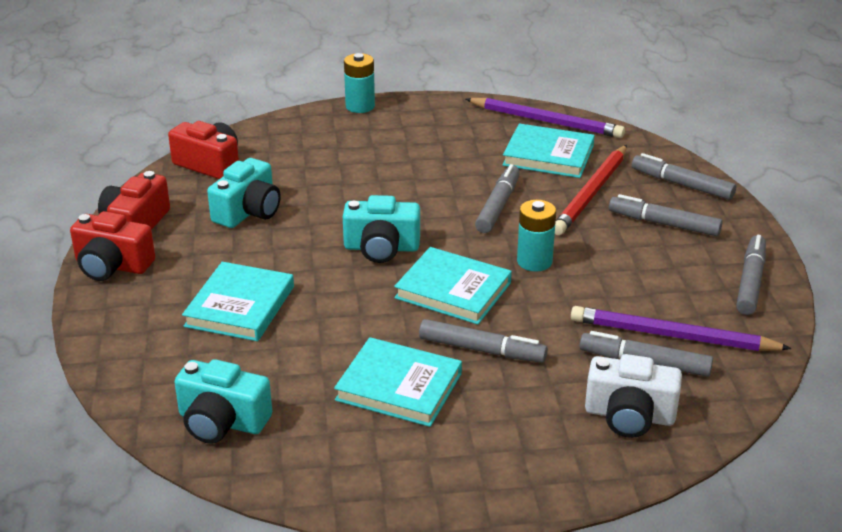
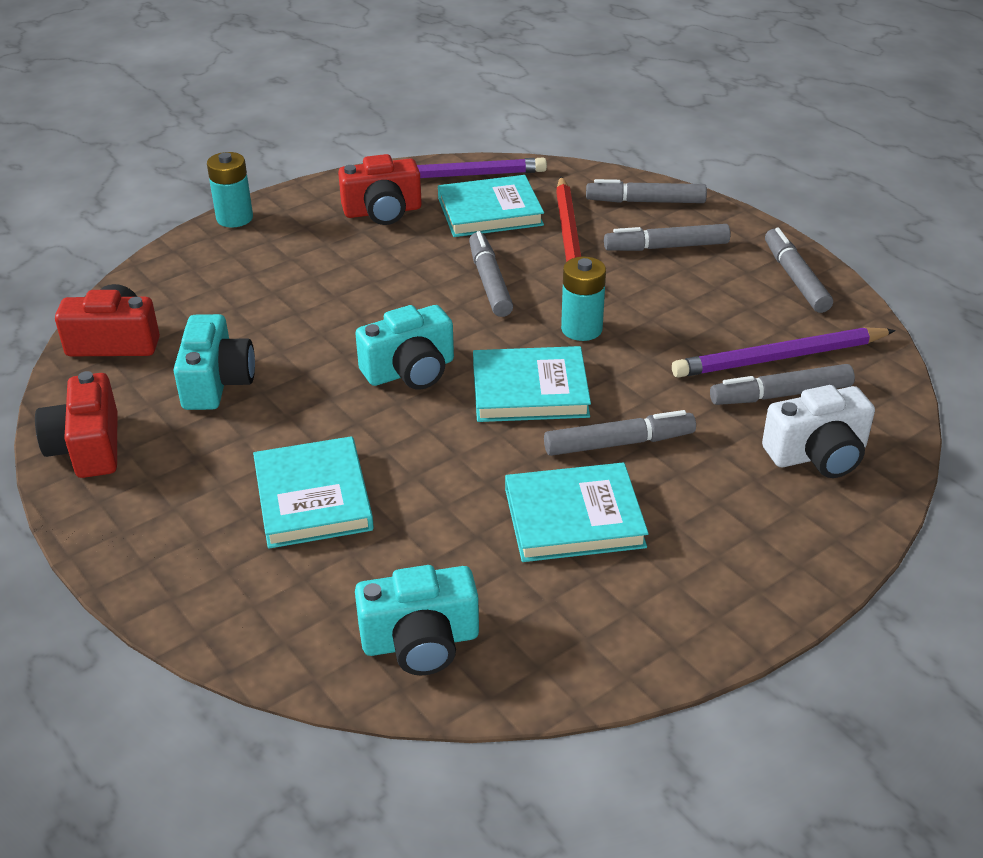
camera: 30 degrees left, 5 degrees up
red camera [70,211,155,281] -> red camera moved to [338,154,422,225]

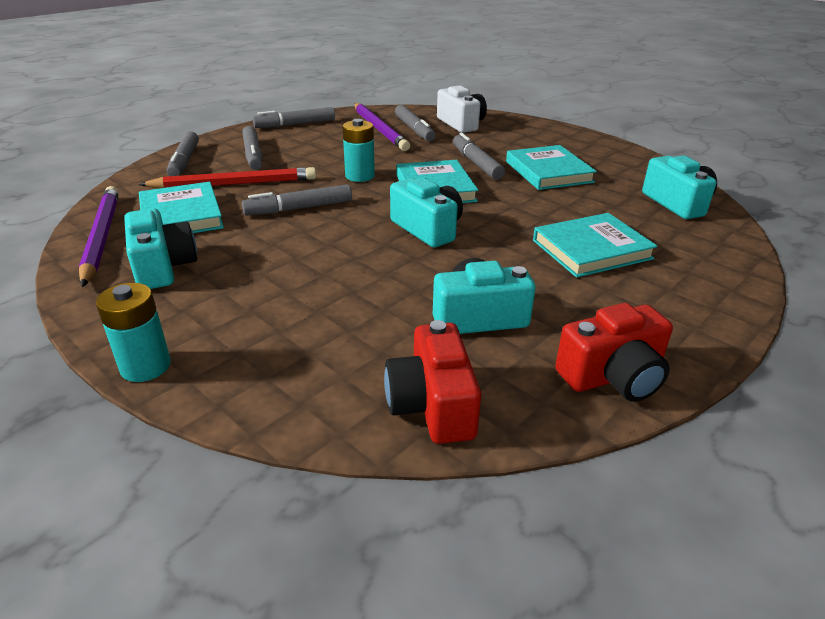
camera: 100 degrees left, 5 degrees down
red camera [338,154,422,225] -> turquoise camera [124,208,197,289]

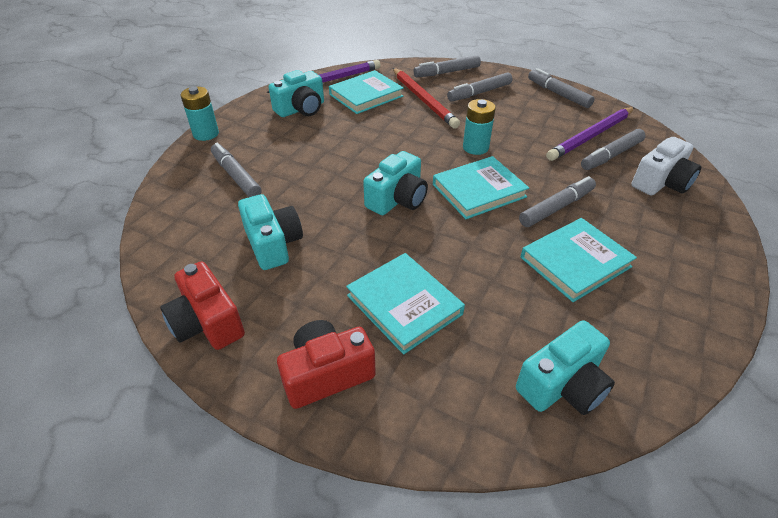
camera: 75 degrees right, 10 degrees up
grey marker [242,184,352,216] -> grey marker moved to [211,143,261,197]
red camera [384,320,481,444] -> red camera moved to [277,320,376,409]

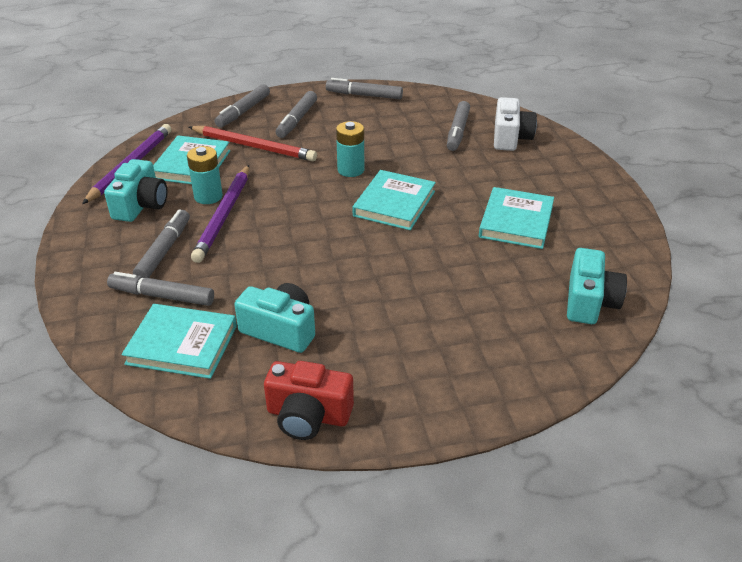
camera: 40 degrees left, 5 degrees down
turquoise battery [181,87,219,141] -> turquoise battery moved to [187,146,223,204]
red camera [277,320,376,409] -> none
turquoise book [346,253,465,354] -> turquoise book moved to [122,304,237,379]
turquoise camera [363,151,428,215] -> none
grey marker [519,176,596,227] -> grey marker moved to [133,209,190,278]
purple pencil [546,107,635,161] -> purple pencil moved to [191,165,249,263]

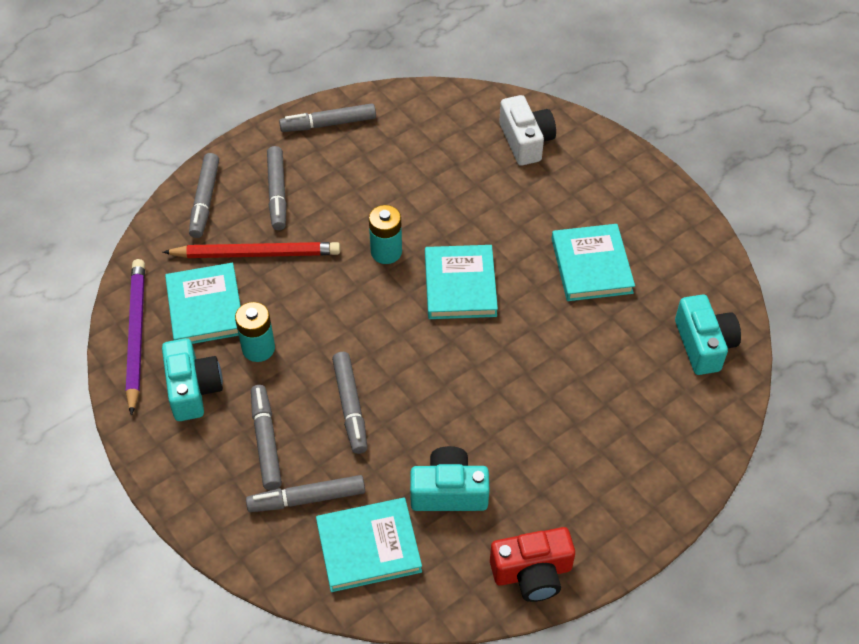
camera: 25 degrees left, 15 degrees up
purple pencil [191,165,249,263] -> none
grey marker [447,101,470,151] -> grey marker moved to [332,352,368,454]

